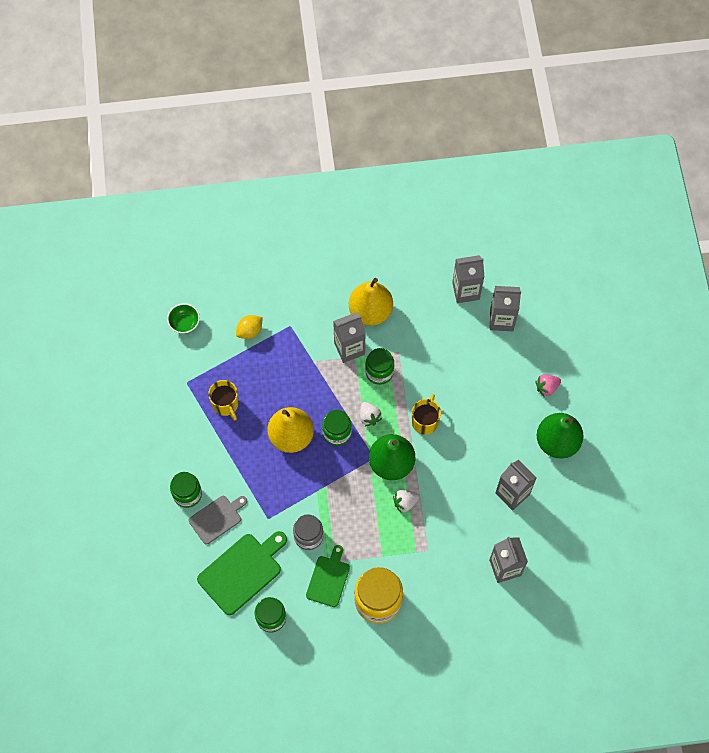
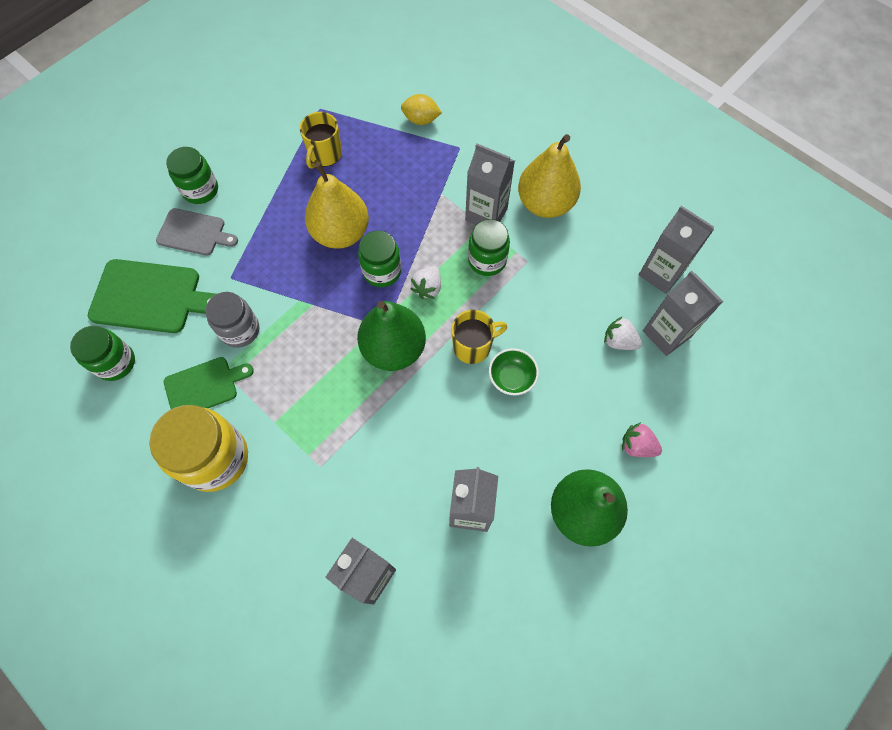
camera: 50 degrees right, 0 degrees up
green bowl [167,303,200,334] -> green bowl moved to [489,348,539,395]
white strawberry [393,490,419,513] -> white strawberry moved to [604,316,642,350]

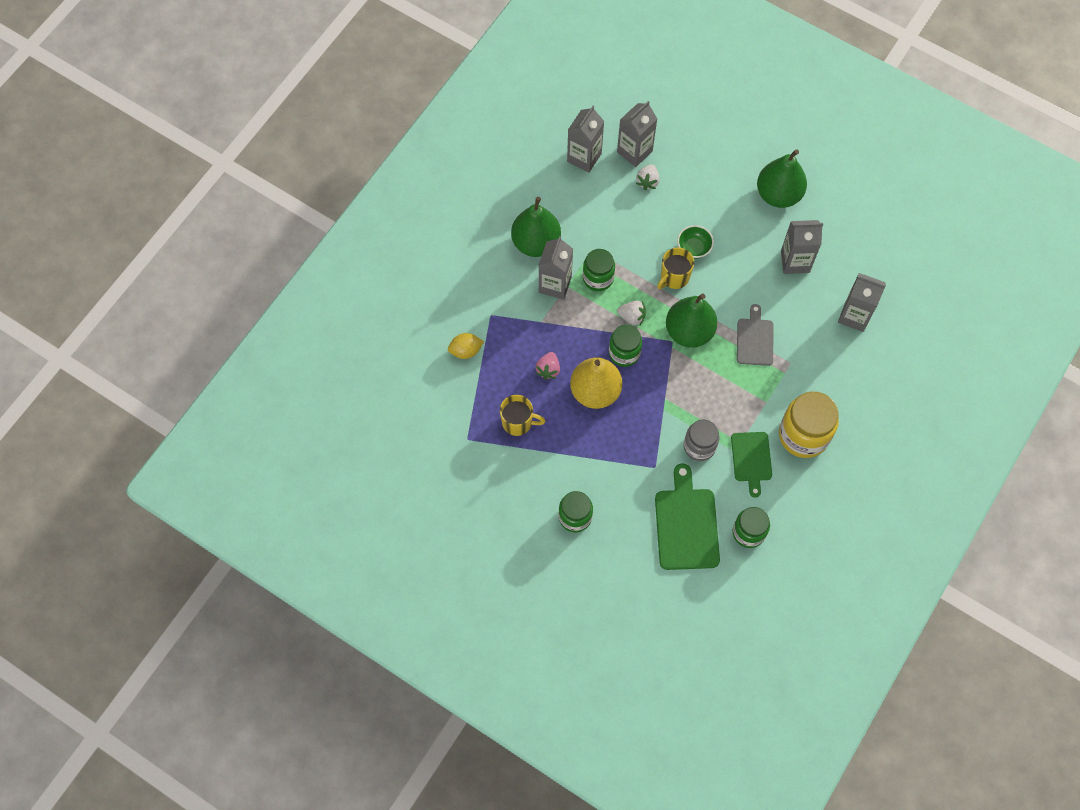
camera: 100 degrees left, 0 degrees up
grey cutting board [156,208,238,256] -> grey cutting board moved to [737,304,774,366]
green cutting board [164,357,254,409] -> green cutting board turned 150 degrees counterclockwise [731,432,772,498]
yellow lemon [401,94,442,125] -> yellow lemon turned 75 degrees clockwise [448,333,484,359]
yellow mug [451,310,507,364] -> yellow mug turned 105 degrees counterclockwise [657,248,694,289]
yellow pear [518,134,581,218] -> green pear [511,197,561,257]
pink strawberry [622,422,662,457] -> pink strawberry moved to [535,352,560,380]

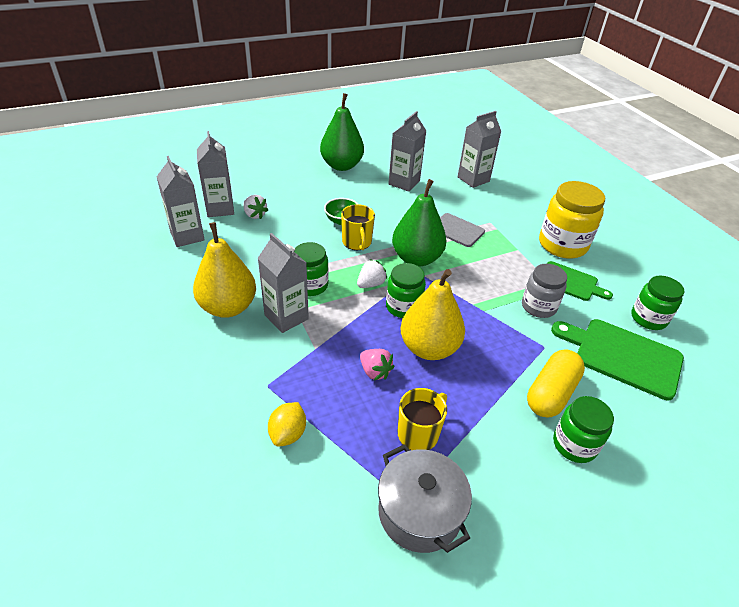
camera: 60 degrees left, 25 degrees down
green pear [511,197,561,257] -> yellow pear [193,222,256,318]
none -> grey pot [378,444,472,553]
none -> yellow capsule [527,349,585,417]

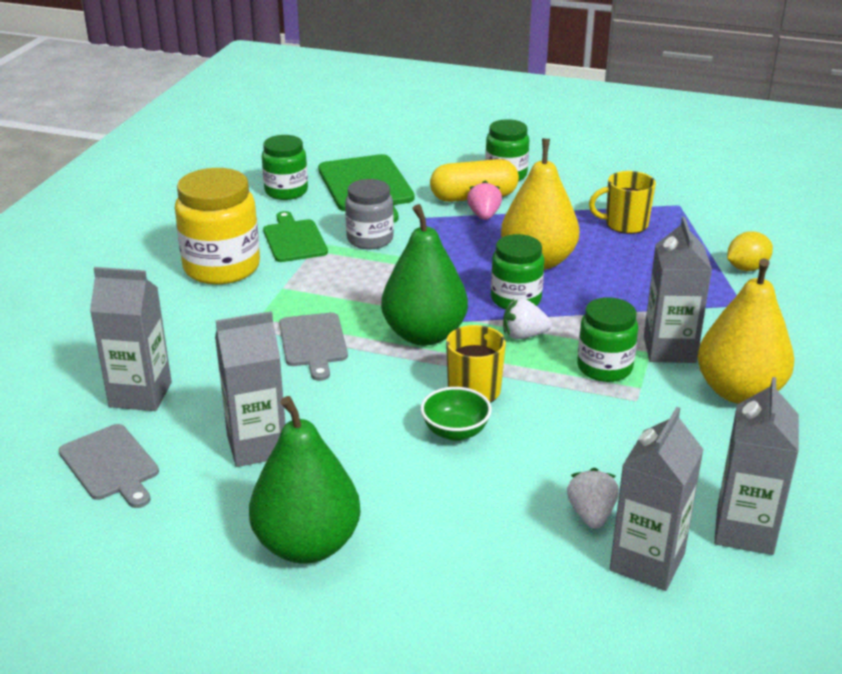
camera: 135 degrees left, 10 degrees down
pink strawberry [360,349,394,381] -> pink strawberry moved to [467,181,502,220]
grey pot [378,444,472,553] -> none
none -> grey cutting board [59,424,159,508]

